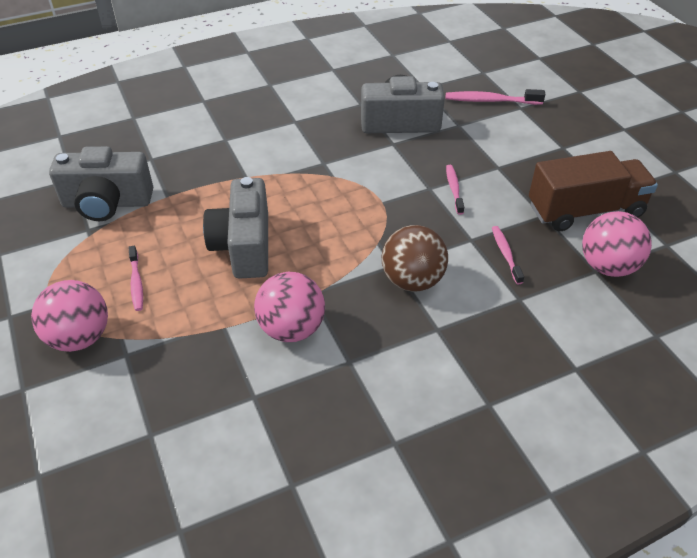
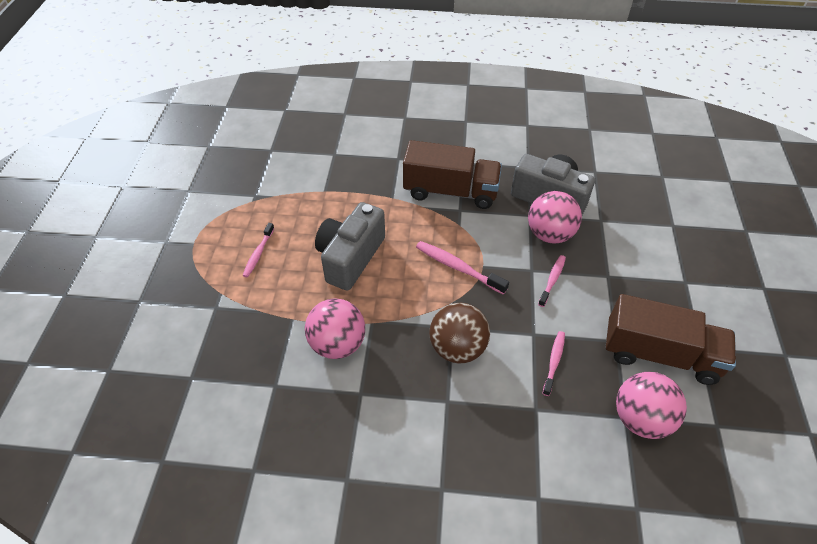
camera: 30 degrees right, 5 degrees up
pink ball [31,280,108,352] -> pink ball moved to [528,191,582,244]
grey camera [49,146,153,221] -> none
pink toothbrush [446,89,545,105] -> pink toothbrush moved to [416,241,509,295]
none -> brown truck [403,140,502,209]

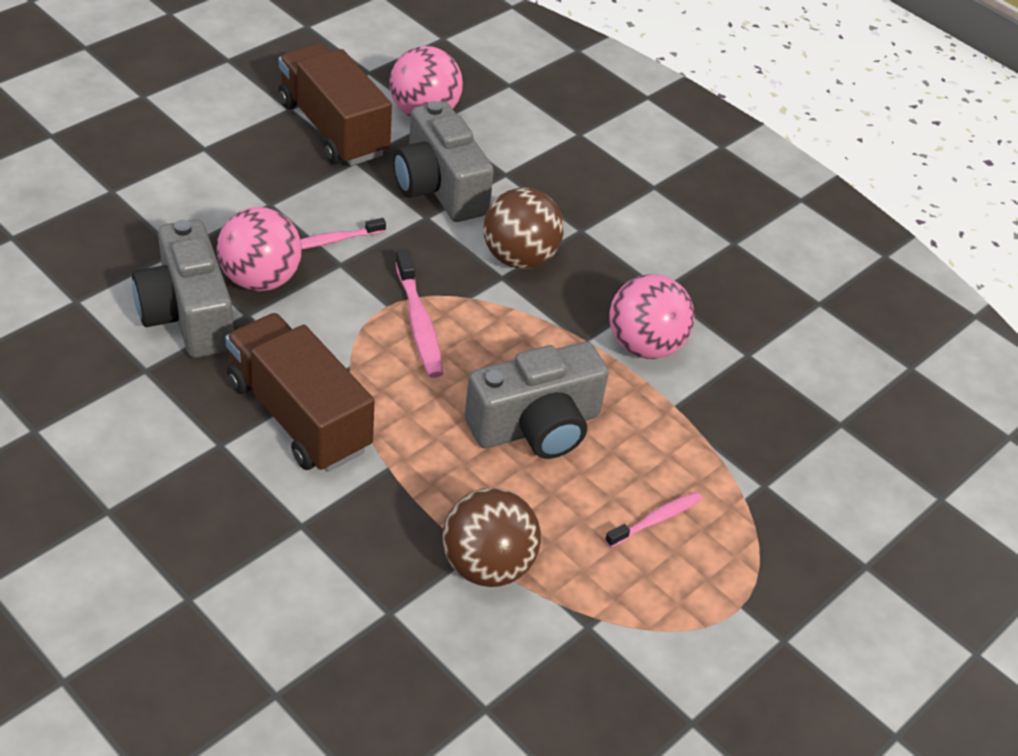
camera: 145 degrees left, 5 degrees down
pink toothbrush [542,331,565,396] -> grey camera [393,101,494,222]
none -> brown ball [442,488,541,587]

